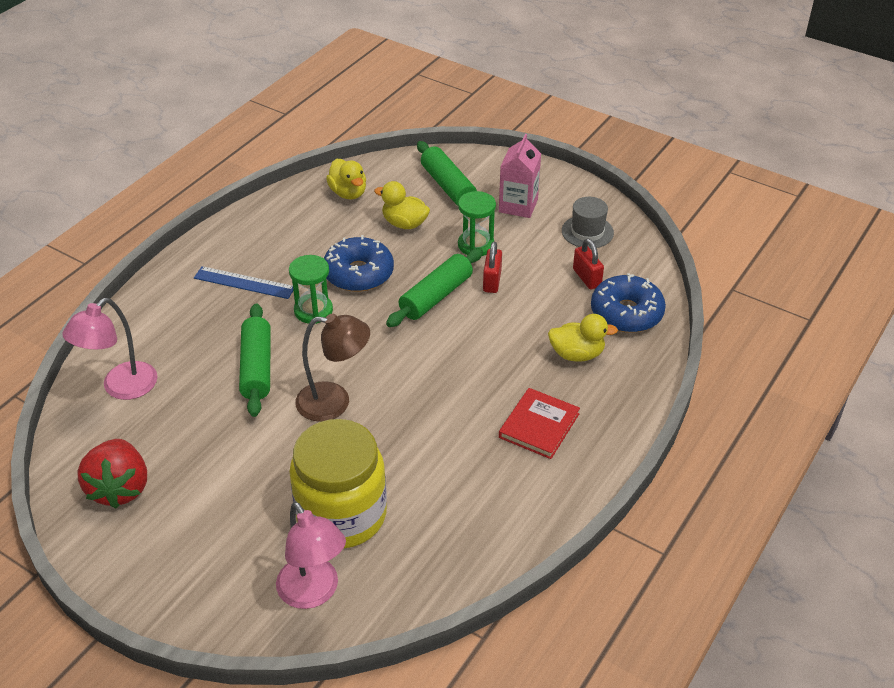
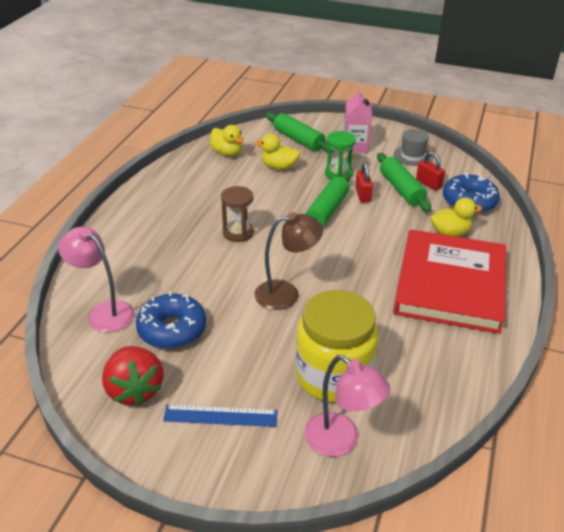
camera: 15 degrees left, 5 degrees down
pink lamp [62,298,157,400] -> pink lamp turned 105 degrees clockwise [58,227,135,332]
blue ruler [194,266,293,299] -> blue ruler moved to [163,404,278,427]
green rolling pin [239,303,271,417] -> green rolling pin moved to [377,153,431,212]
green hourglass [289,255,333,324] -> brown hourglass [221,186,254,242]
blue donut [324,235,394,292] -> blue donut moved to [136,291,206,349]
red book [499,388,580,459] -> red book [393,230,506,334], size x2.20

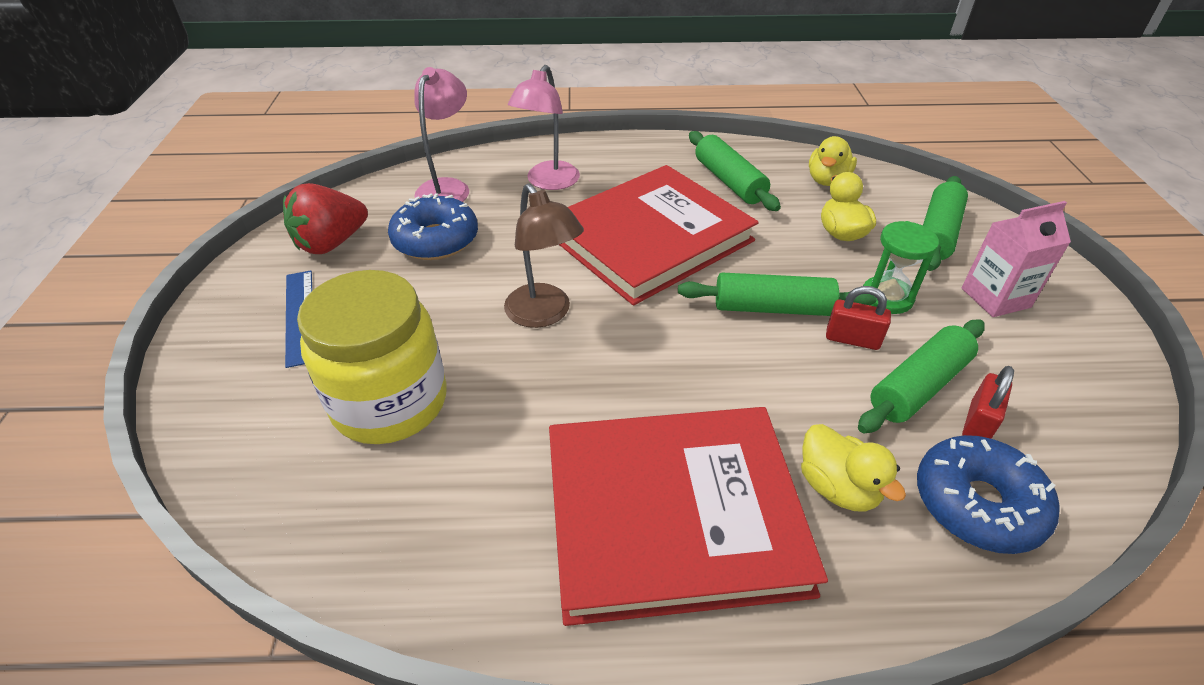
camera: 70 degrees right, 5 degrees up
brown hourglass [221,186,254,242] -> red book [559,165,759,305]
pink lamp [304,355,391,457] -> pink lamp moved to [508,65,580,190]
red padlock [355,162,373,203] -> red padlock turned 45 degrees clockwise [826,286,891,350]
grey hat [394,129,432,166] -> none
none -> green rolling pin [689,131,781,211]

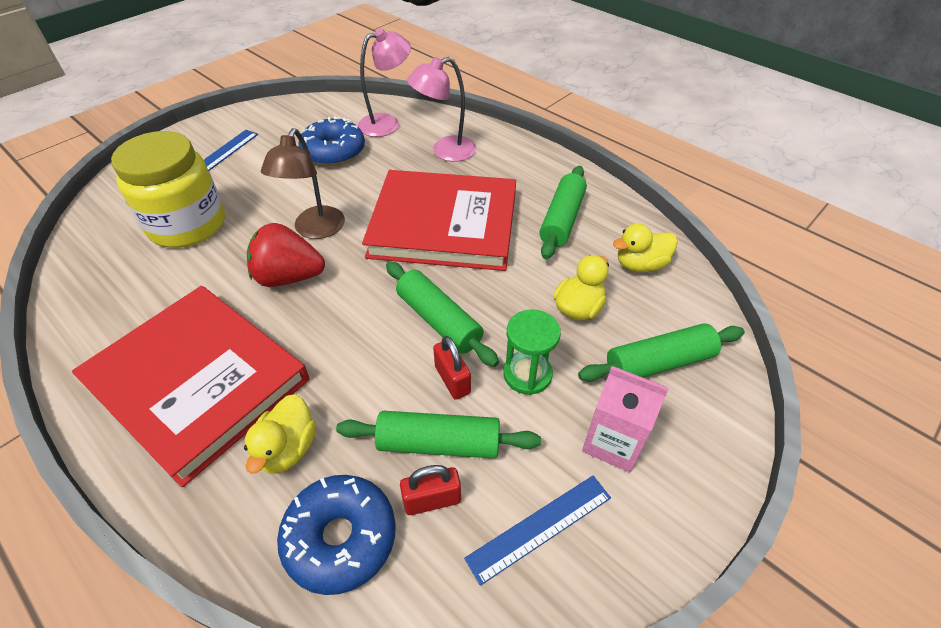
camera: 45 degrees right, 5 degrees up
red strawberry [283,183,368,254] -> red strawberry moved to [247,223,325,287]
none -> blue ruler [464,476,611,586]

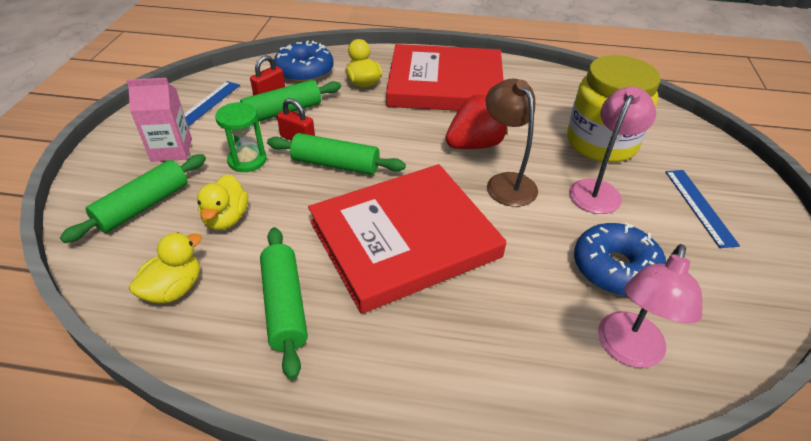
camera: 145 degrees right, 5 degrees down
pink lamp [407,57,476,162] -> pink lamp moved to [569,86,656,214]

